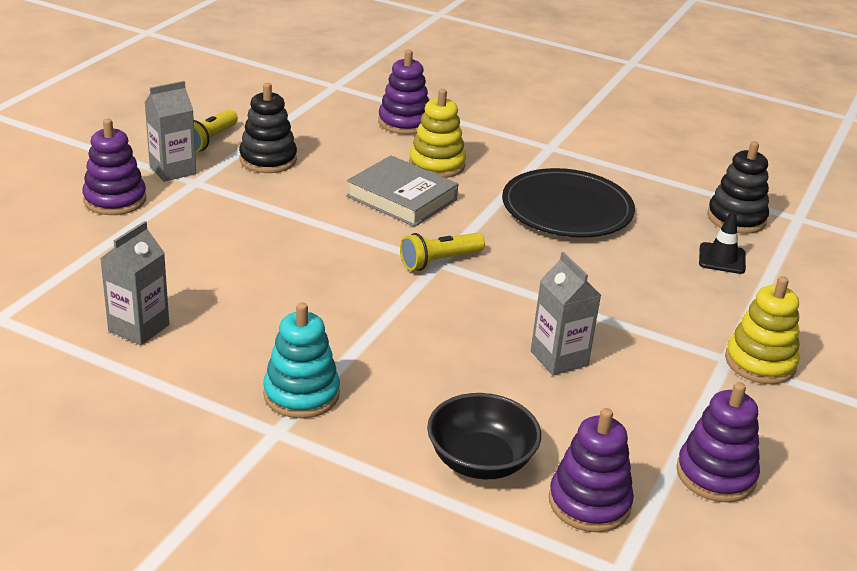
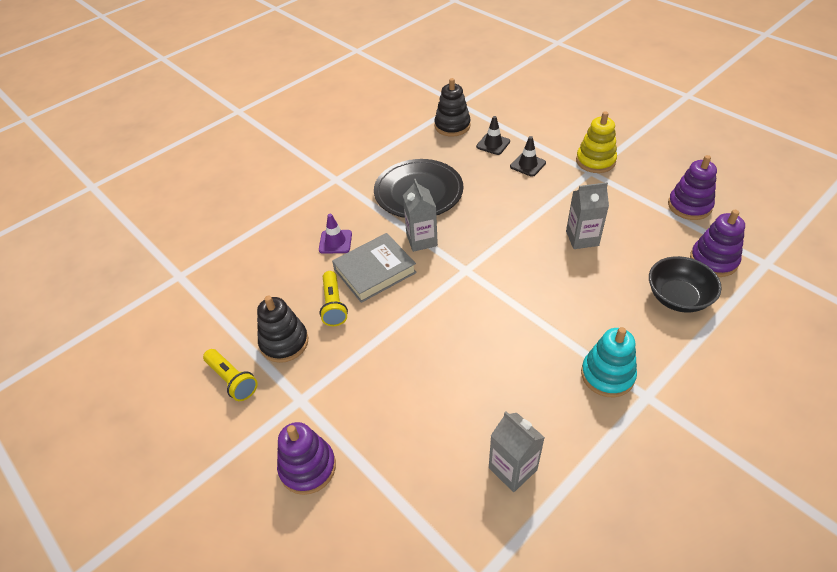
camera: 65 degrees left, 15 degrees up
grey carton [145,81,196,182] -> grey carton moved to [403,179,438,252]
purple stacking toy [378,50,429,135] -> none
yellow flashlight [400,233,485,271] -> yellow flashlight moved to [319,271,348,326]
yellow stacking toy [409,89,466,178] -> purple traffic cone [319,214,352,254]
none -> black traffic cone [510,136,546,177]

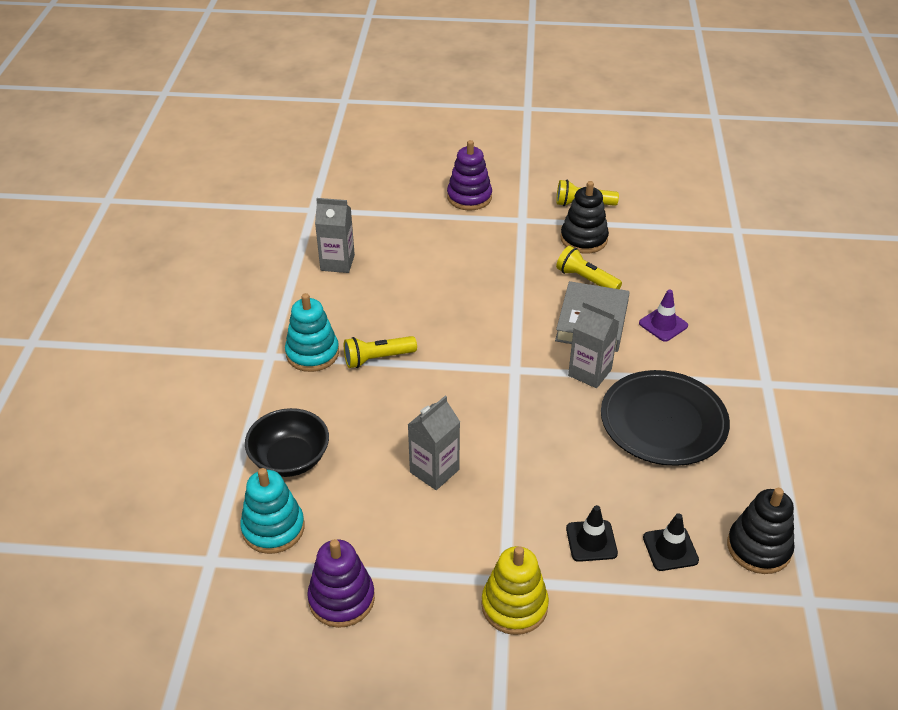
camera: 135 degrees right, 5 degrees down
purple stacking toy [690,210,745,277] -> turquoise stacking toy [240,468,305,554]
none -> yellow flashlight [344,336,417,368]

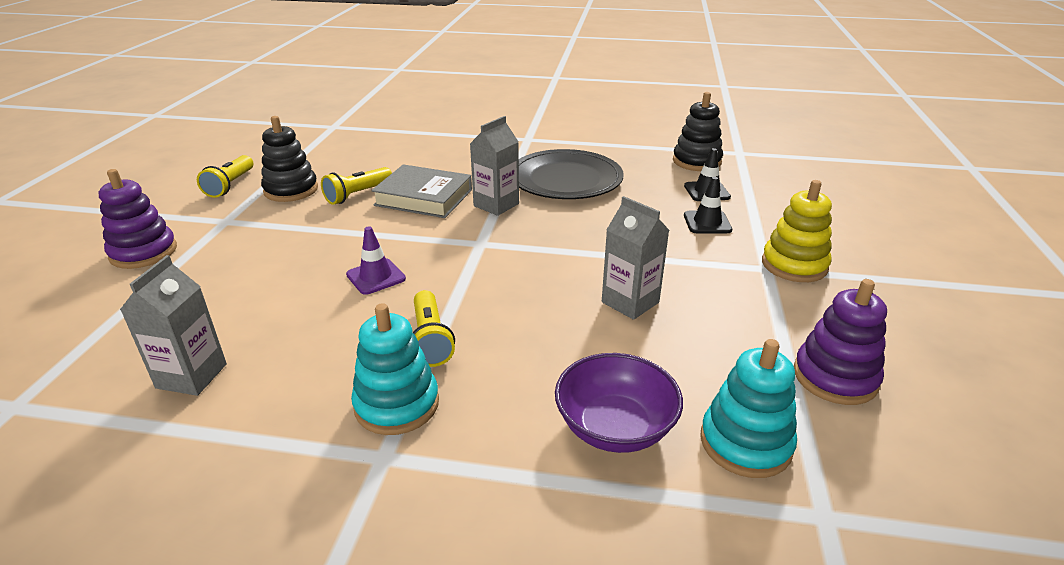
camera: 85 degrees left, 10 degrees down
black bowl [245,408,329,477] -> purple bowl [555,353,683,453]
purple traffic cone [639,289,688,342] -> purple traffic cone moved to [346,227,406,295]

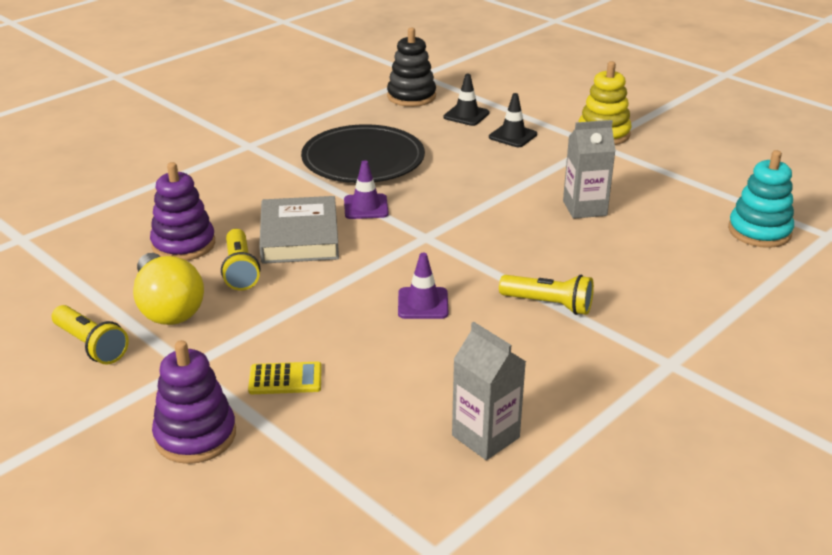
camera: 55 degrees left, 0 degrees up
black stacking toy [261,116,318,202] -> yellow light bulb [133,253,204,325]
turquoise stacking toy [351,303,439,435] -> none
grey book [371,164,472,218] -> grey book turned 60 degrees counterclockwise [259,196,339,264]
grey carton [470,116,519,216] -> purple traffic cone [344,160,389,219]
purple bowl [555,353,683,453] -> none
purple stacking toy [794,279,887,405] -> purple stacking toy moved to [150,162,215,261]
none -> yellow calculator [248,362,322,394]

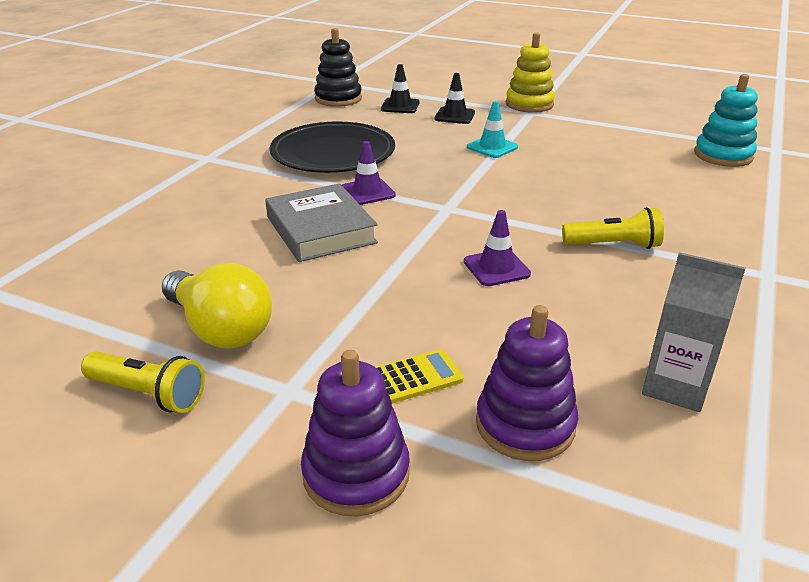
camera: 20 degrees left, 0 degrees up
purple stacking toy [150,162,215,261] -> purple stacking toy moved to [476,305,578,461]
yellow flashlight [221,229,260,291] -> none
grey carton [563,120,616,219] -> none
none -> turquoise traffic cone [467,101,518,158]

